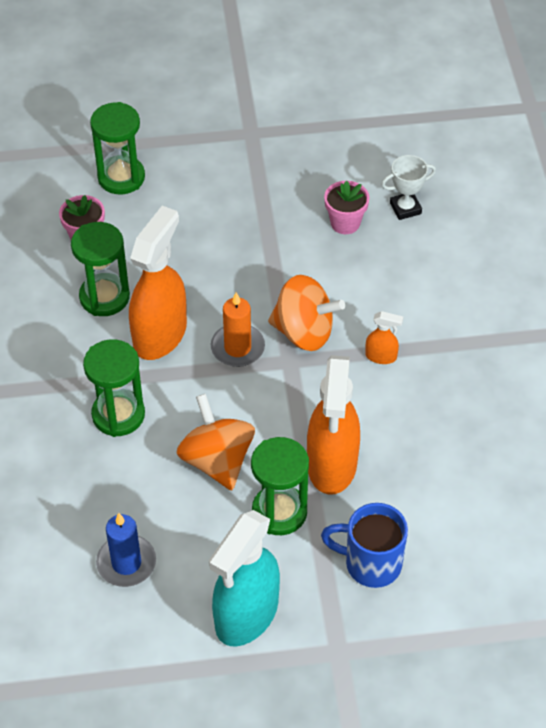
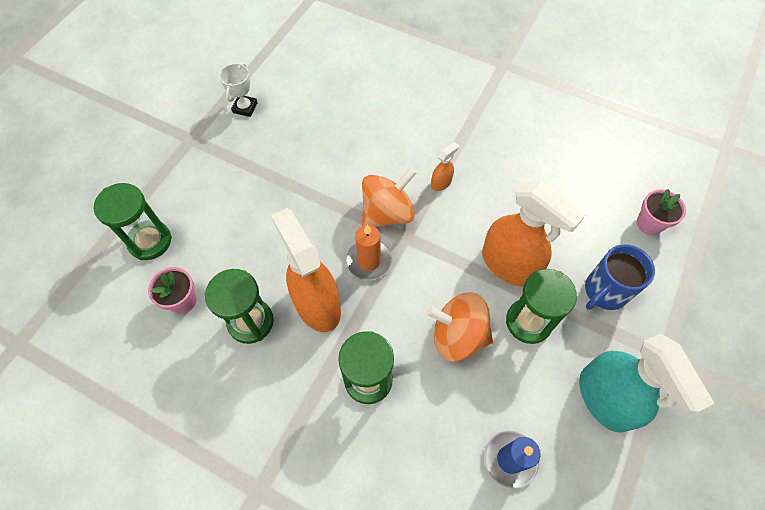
camera: 55 degrees left, 10 degrees up
pink flower pot [324,180,369,234] -> pink flower pot moved to [637,189,686,235]
white trophy [382,155,436,220] -> white trophy moved to [219,63,257,117]

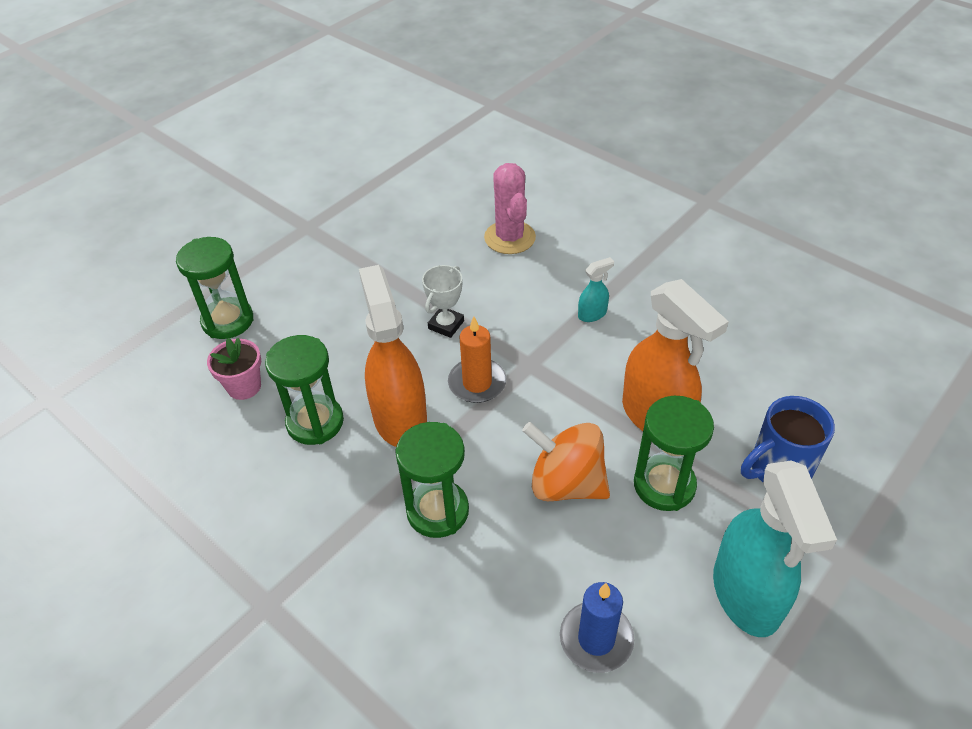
camera: 15 degrees right, 15 degrees down
white trophy [219,63,257,117] -> white trophy moved to [422,265,464,338]
orange spinning top [362,167,417,227] -> none
orange spray bottle [431,142,459,191] -> turquoise spray bottle [578,257,614,322]
pink flower pot [637,189,686,235] -> none
none -> pink cactus [484,163,536,254]

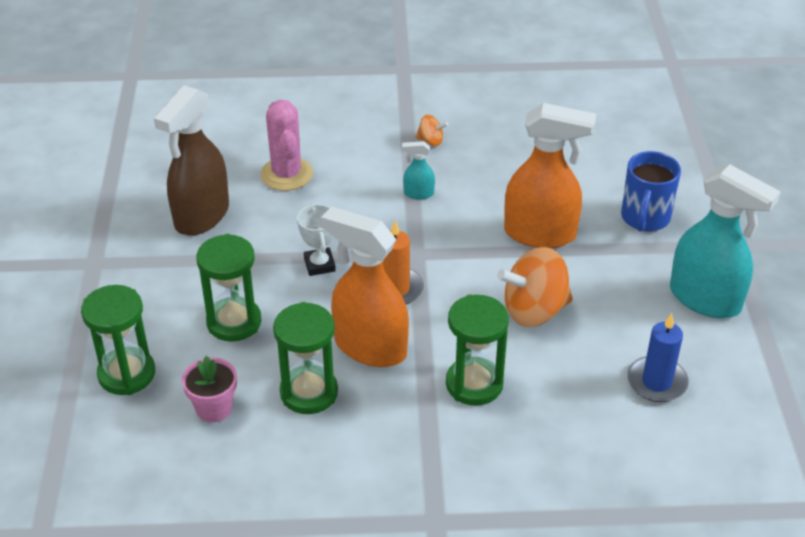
camera: 45 degrees left, 5 degrees down
pink cactus [484,163,536,254] -> pink cactus turned 45 degrees clockwise [260,100,313,191]
turquoise spray bottle [578,257,614,322] -> turquoise spray bottle turned 105 degrees counterclockwise [402,141,435,199]
green hourglass [634,396,714,511] -> green hourglass moved to [196,234,262,342]
none -> brown spray bottle [154,85,229,235]
none -> orange spinning top [415,115,448,146]

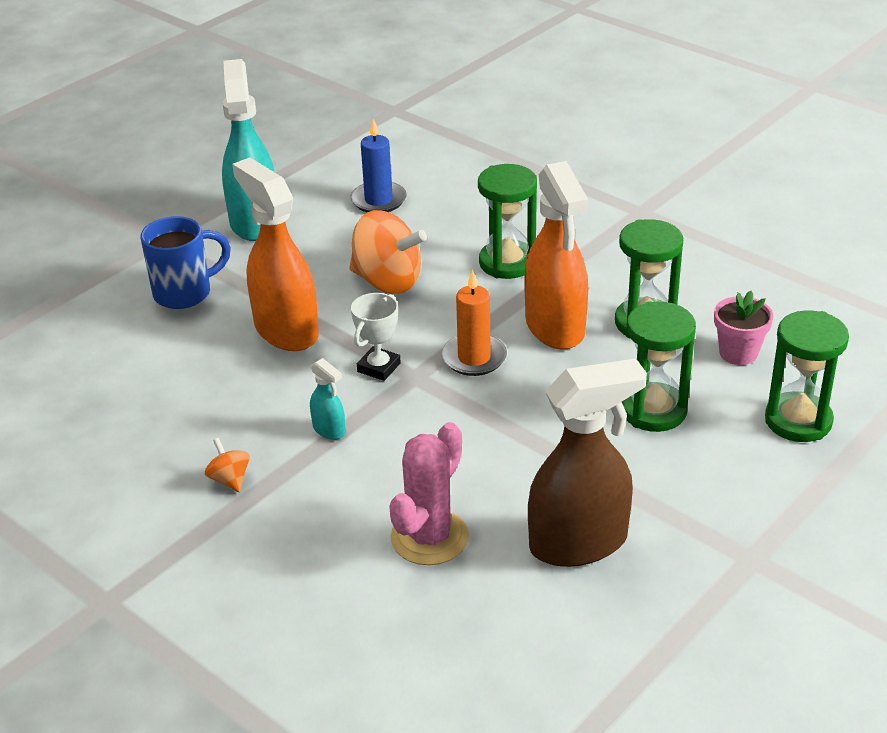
camera: 135 degrees left, 5 degrees down
white trophy [297,204,336,276] -> white trophy moved to [351,293,401,381]

